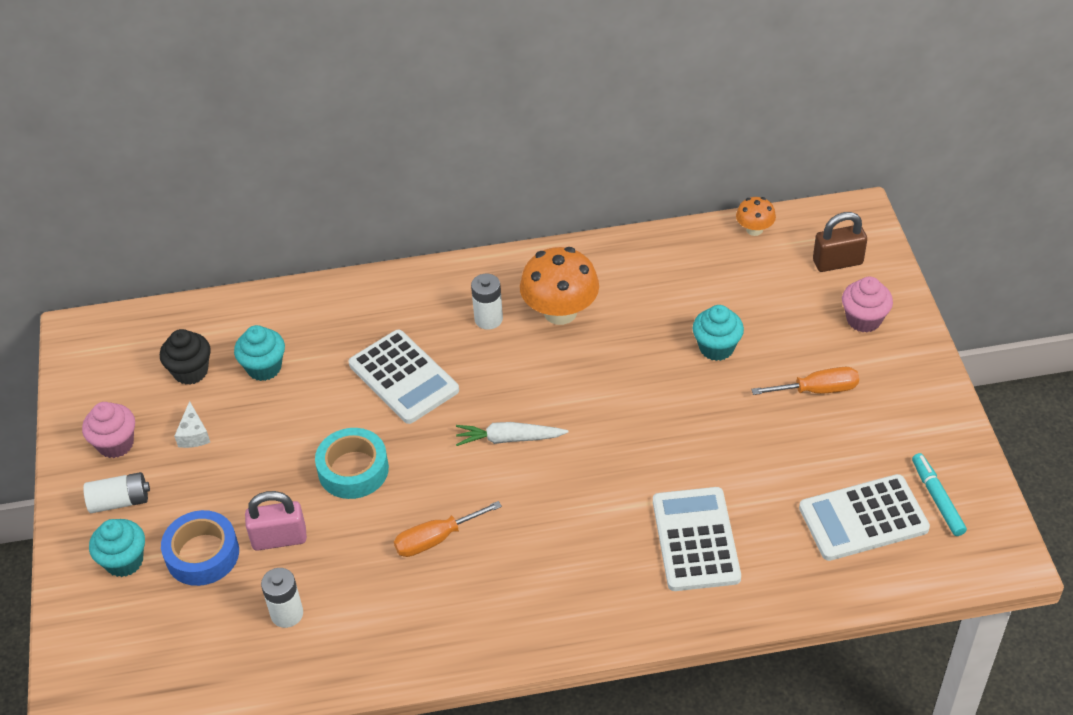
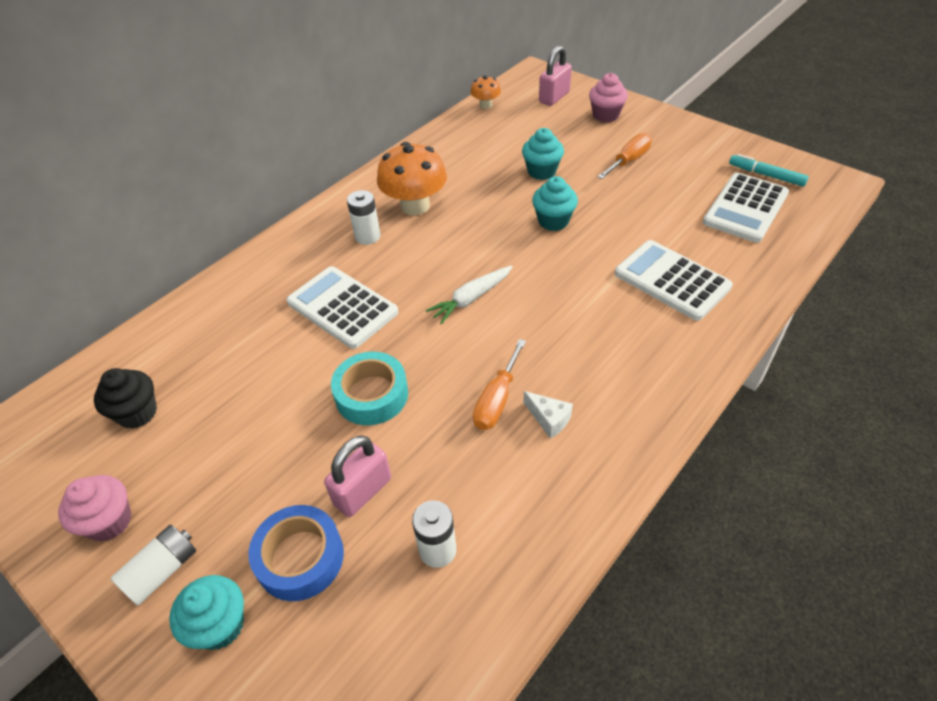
camera: 40 degrees left, 0 degrees up
white cheese [174,401,210,448] -> white cheese moved to [523,391,573,439]
turquoise cupcake [234,325,285,381] -> turquoise cupcake moved to [532,176,578,231]
white calculator [349,330,459,424] -> white calculator turned 150 degrees counterclockwise [287,266,398,349]
brown padlock [813,212,867,272] -> pink padlock [539,46,572,106]

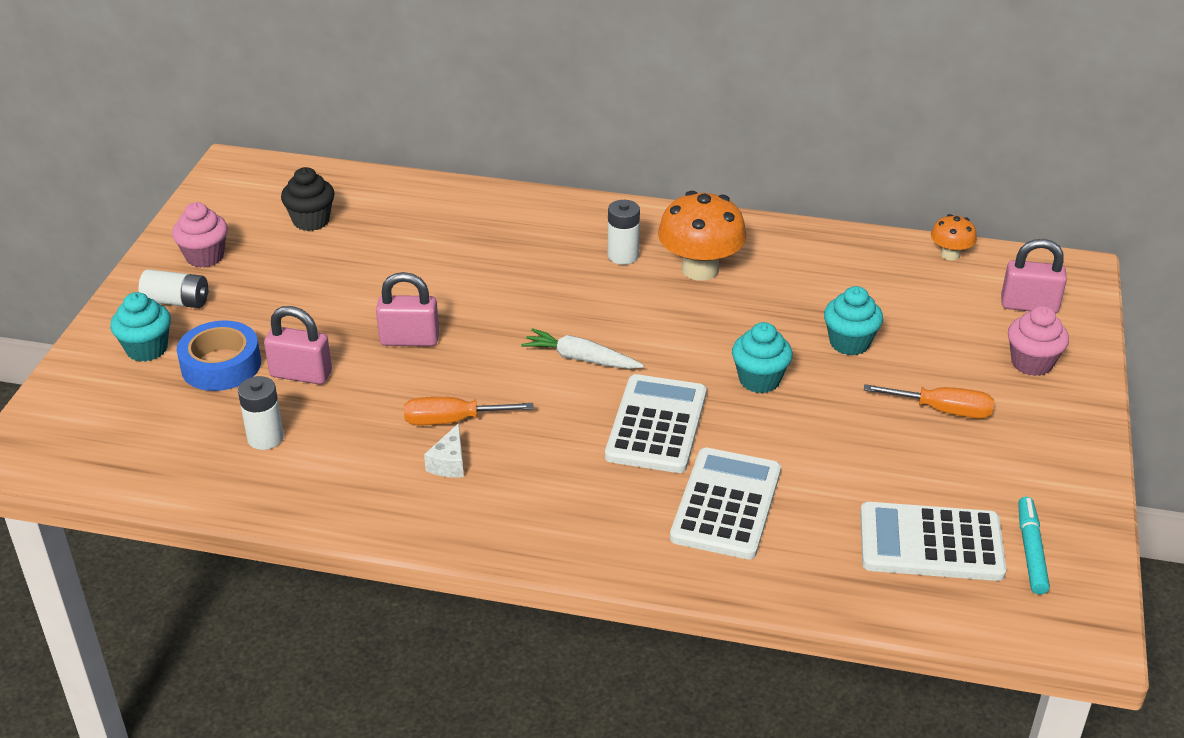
camera: 60 degrees right, 10 degrees down
white calculator [287,266,398,349] -> white calculator moved to [605,374,707,473]
turquoise tape [331,352,408,425] -> pink padlock [376,272,439,346]

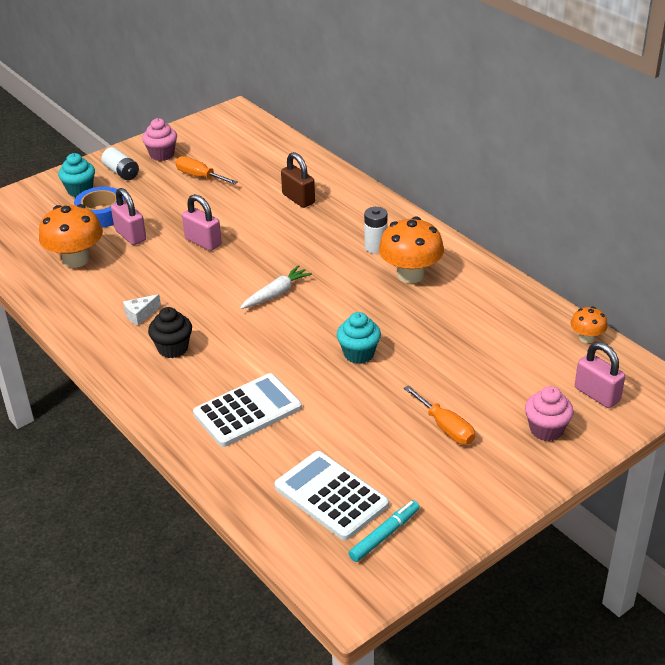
camera: 40 degrees right, 0 degrees up
white battery [238,376,284,450] -> orange mushroom [39,204,103,268]
black cupcake [281,167,335,231] -> black cupcake moved to [148,307,192,358]
orange screwdriver [404,397,534,425] -> orange screwdriver moved to [176,156,237,184]
white carrot [521,328,644,369] -> white carrot turned 75 degrees clockwise [240,265,312,309]
white calculator [605,374,707,473] -> none
turquoise cupcake [824,286,883,355] -> none
none -> brown padlock [281,152,315,208]

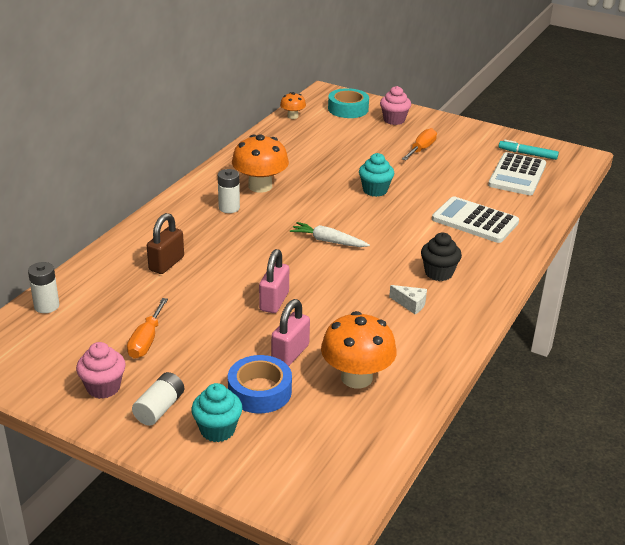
camera: 115 degrees left, 5 degrees down
pink padlock [575,342,625,408] -> turquoise tape [328,88,369,118]
none -> white battery [28,262,59,313]

